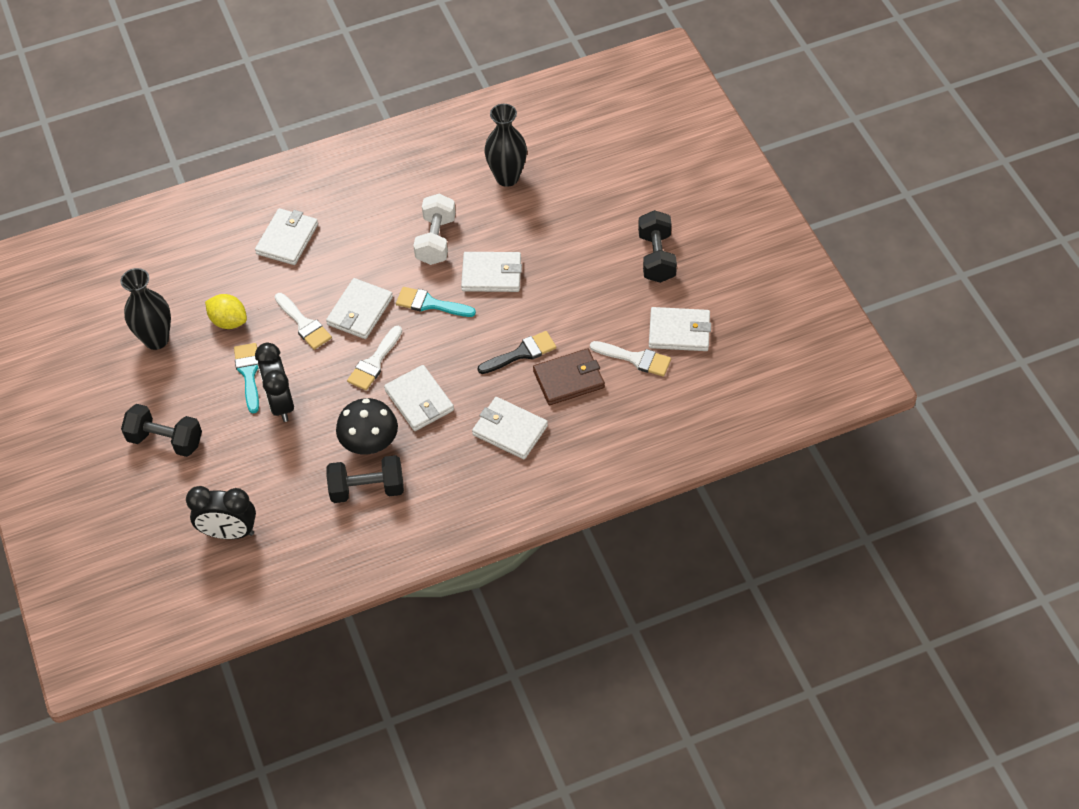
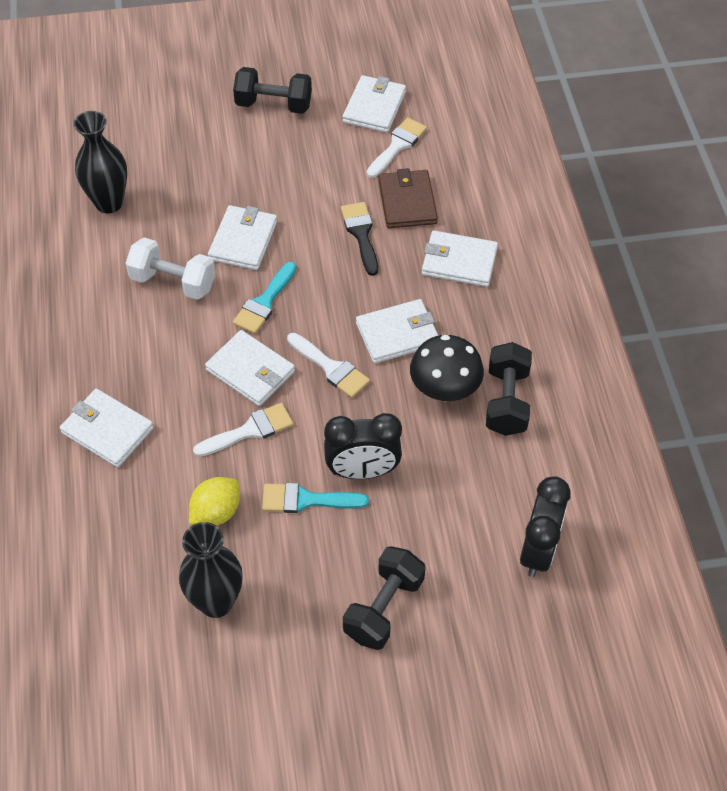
camera: 80 degrees left, 0 degrees up
white wallet [472,397,548,459] -> white wallet turned 60 degrees clockwise [422,230,498,287]

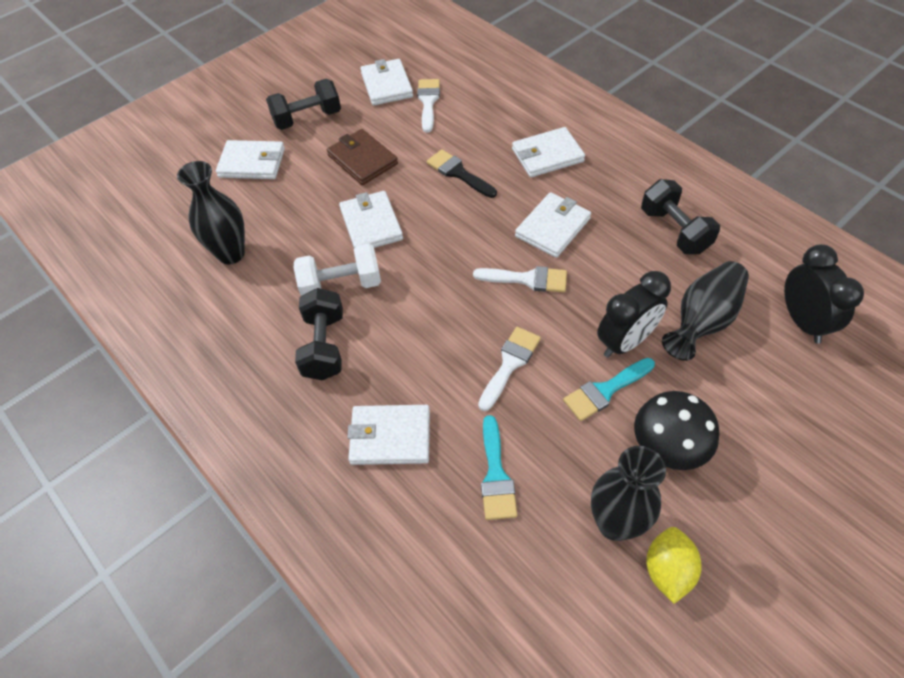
camera: 30 degrees left, 0 degrees up
yellow lemon [189,477,240,526] -> yellow lemon moved to [646,527,702,604]
white wallet [205,330,295,406] -> white wallet moved to [216,140,285,179]
turquoise brush [233,262,296,334] -> turquoise brush moved to [481,415,517,520]
black dumbbell [343,546,426,650] -> black dumbbell moved to [295,288,343,380]
brown wallet [378,168,438,228] -> brown wallet moved to [327,129,398,185]
black mushroom [410,335,484,401] -> black mushroom moved to [634,391,720,470]
none -> black vase [662,261,749,361]

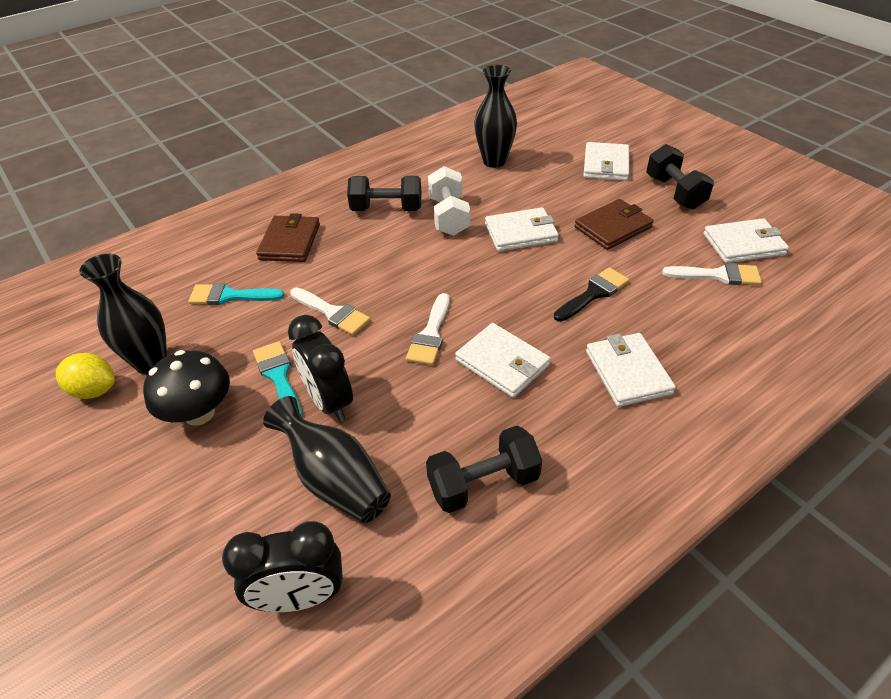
camera: 95 degrees right, 10 degrees down
white wallet [347,405,430,465] -> brown wallet [256,213,320,262]

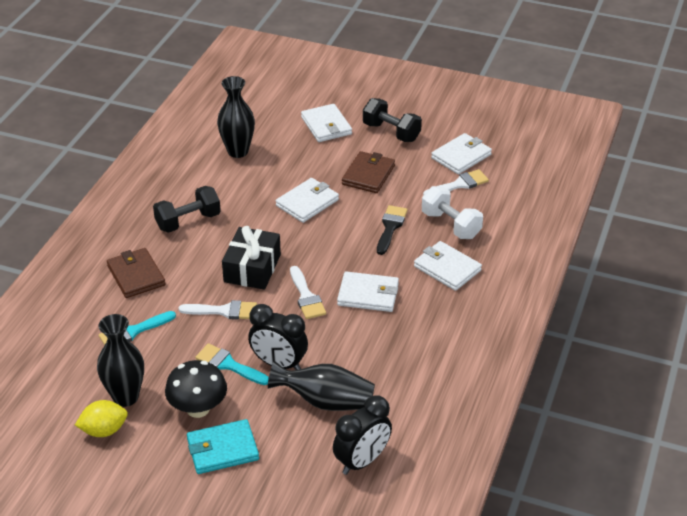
camera: 35 degrees left, 5 degrees down
black dumbbell [426,426,542,513] -> none
white dumbbell [428,166,470,236] -> white dumbbell moved to [422,186,483,239]
none -> turquoise wallet [187,419,259,474]
none -> black gift [222,226,281,290]

